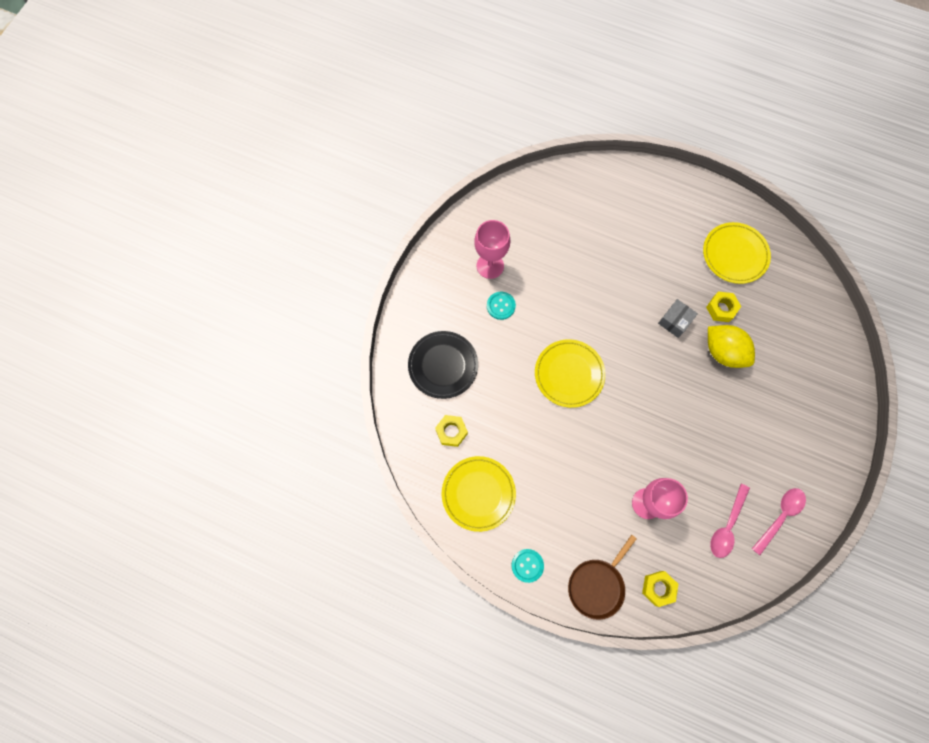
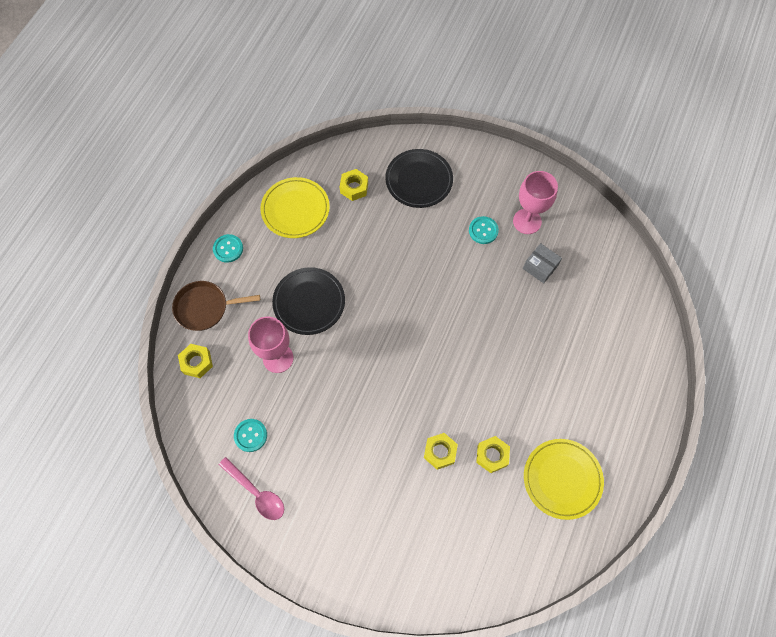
camera: 90 degrees right, 5 degrees down
yellow plate [535,339,606,408] -> none
brown pan [568,535,637,620] -> brown pan turned 45 degrees counterclockwise [172,281,260,331]
grey box [658,299,698,338] -> grey box moved to [523,243,562,283]
yellow lemon [708,325,755,368] -> yellow nut [424,433,458,470]
pink spoon [710,484,750,558] -> turquoise button [234,419,267,452]
none -> black plate [272,267,345,335]

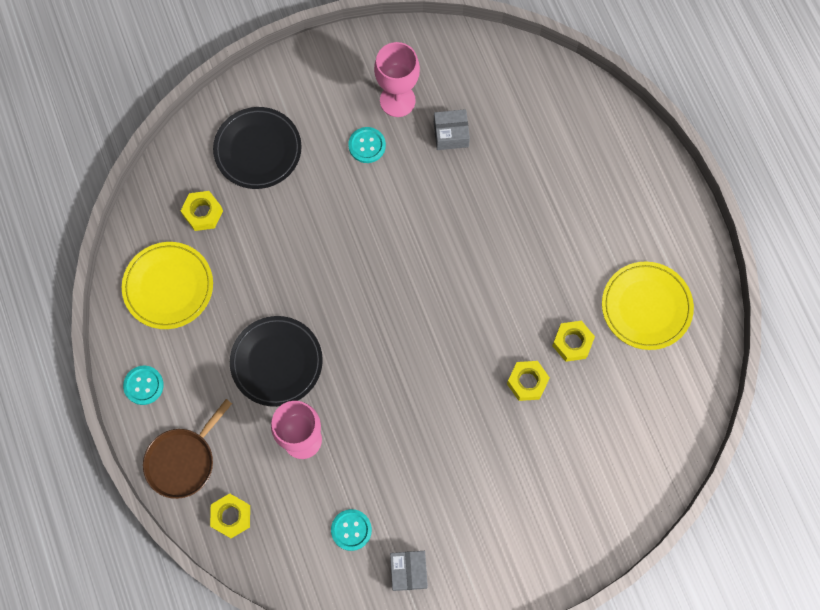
camera: 45 degrees left, 5 degrees up
pink spoon [219,457,284,520] -> grey box [390,551,428,591]

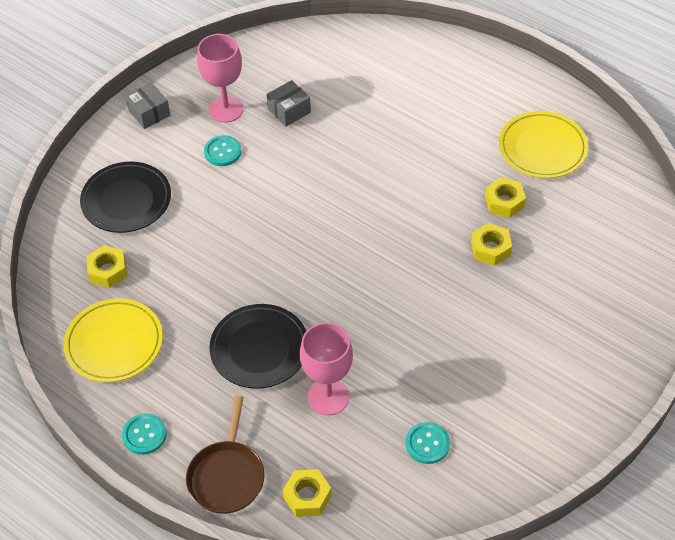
camera: 30 degrees left, 20 degrees down
grey box [390,551,428,591] -> grey box moved to [125,82,170,129]

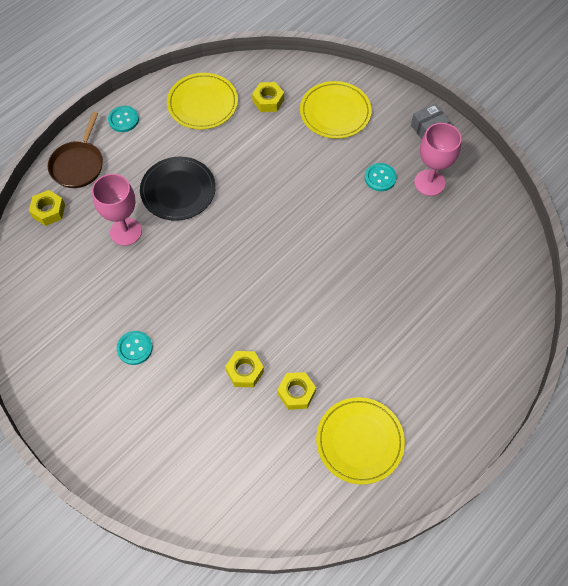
camera: 95 degrees right, 10 degrees up
black plate [80,162,171,233] -> yellow plate [300,81,372,139]
brown pan [186,396,264,514] -> brown pan turned 90 degrees counterclockwise [48,112,103,188]
grey box [267,80,311,127] -> none
turquoise button [405,422,450,464] -> turquoise button moved to [117,331,153,365]

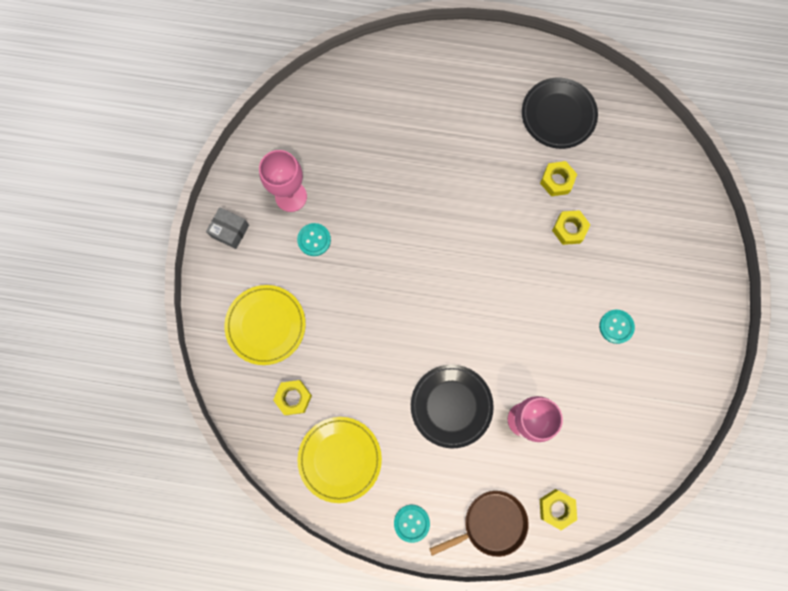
camera: 125 degrees left, 15 degrees up
yellow plate [316,397,405,485] -> black plate [522,78,598,149]

